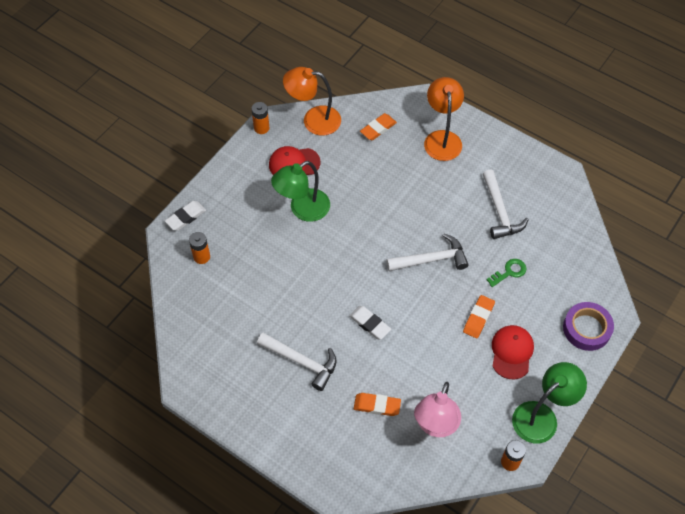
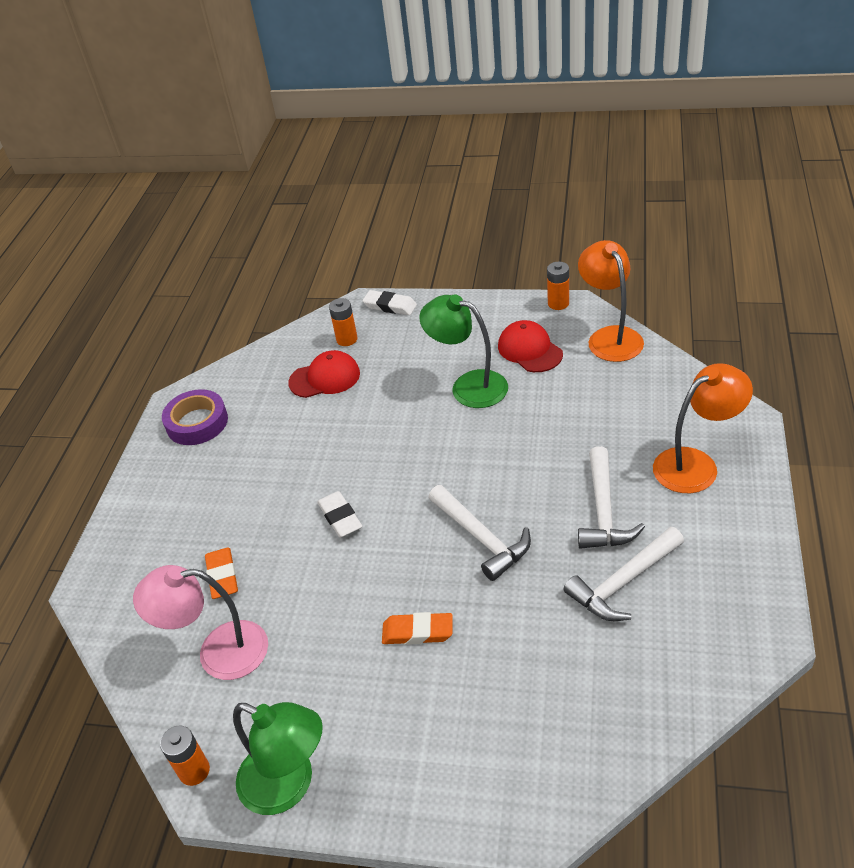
camera: 70 degrees right, 15 degrees down
white hammer [257,333,337,391] -> white hammer moved to [578,446,645,549]
white eraser [349,306,391,340] -> white eraser turned 45 degrees counterclockwise [317,491,362,538]
orange eraser [360,113,397,140] -> none
green key [487,259,527,287] -> none
red cap [492,325,534,379] -> red cap moved to [288,350,360,398]
purple tape [563,302,614,351] -> purple tape moved to [162,389,228,445]

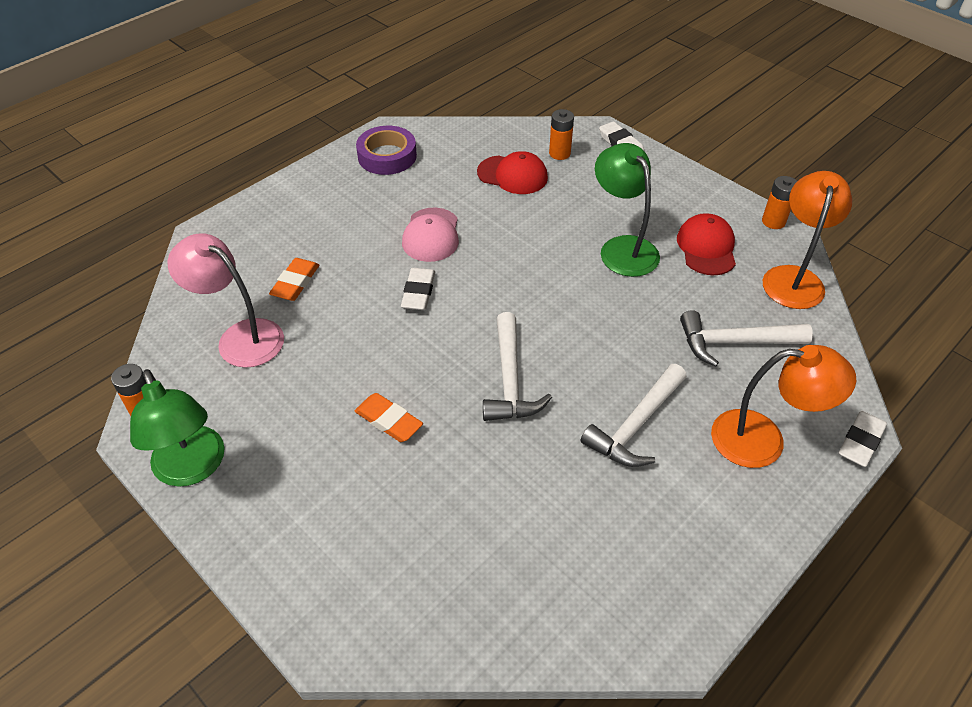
camera: 30 degrees right, 5 degrees up
white hammer [563,527,684,621] -> white hammer moved to [680,310,813,367]
none -> pink cap [402,208,459,262]
none -> white eraser [839,411,887,467]

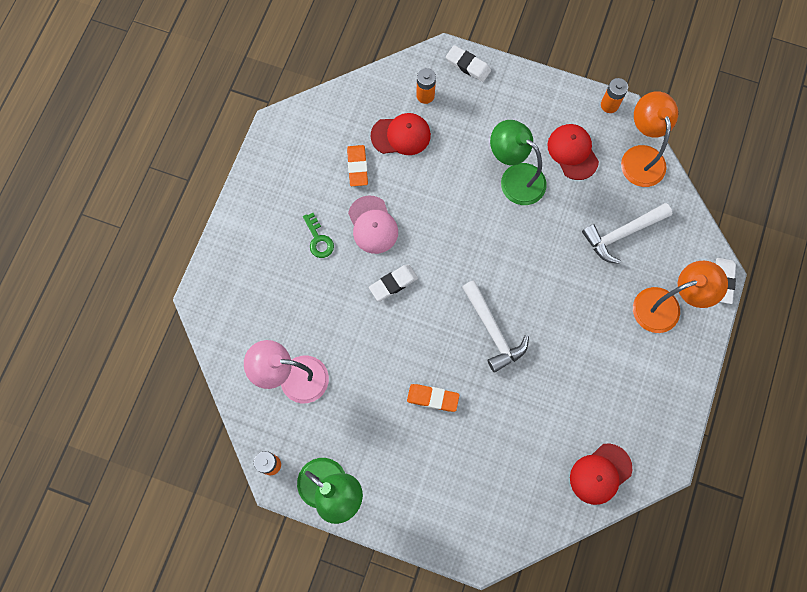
camera: 25 degrees left, 25 degrees up
orange eraser [269,258,319,301] -> orange eraser moved to [347,145,368,186]
purple tape [356,126,417,175] -> none
white eraser [401,268,435,310] -> white eraser turned 75 degrees clockwise [369,265,418,301]
white hammer [581,364,687,467] -> none
none -> green key [303,213,334,258]
none -> red cap [570,443,632,505]

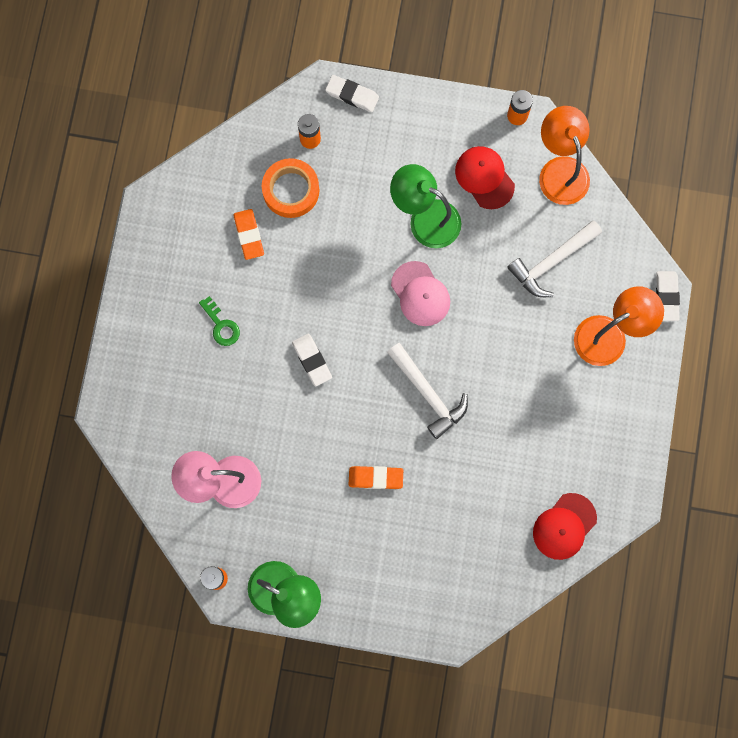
camera: 10 degrees left, 5 degrees up
pink cap [348,196,398,254] -> pink cap moved to [391,261,450,326]
white eraser [369,265,418,301] -> white eraser turned 75 degrees counterclockwise [292,334,332,386]
red cap [371,113,431,155] -> orange tape [262,158,319,218]

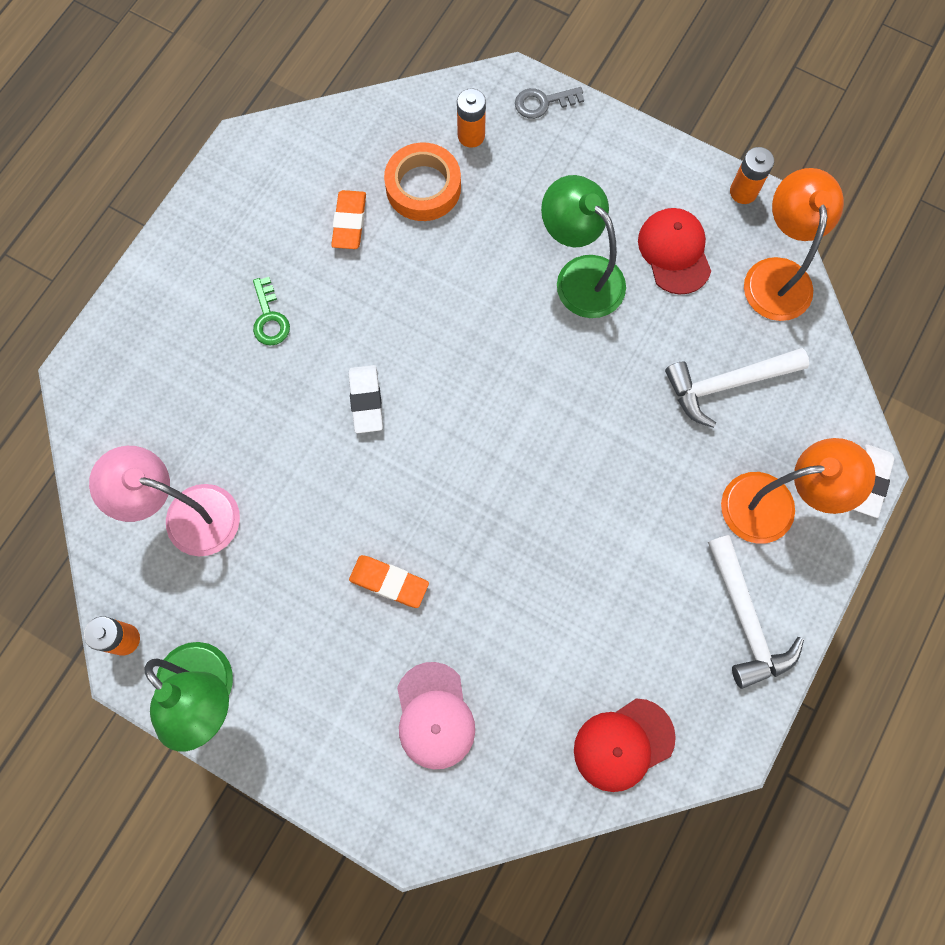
camera: 20 degrees right, 5 degrees down
white eraser [325,75,379,112] -> grey key [515,87,584,119]
white hammer [387,343,468,439] -> white hammer moved to [708,535,804,689]
pink cap [391,261,450,326] -> pink cap moved to [397,662,475,769]

